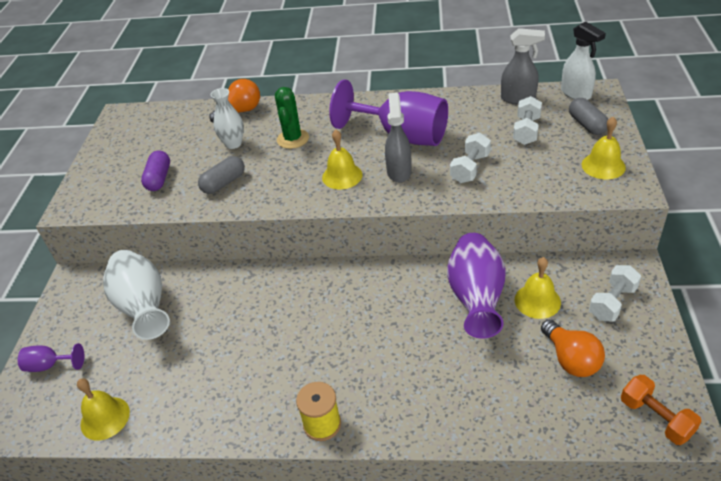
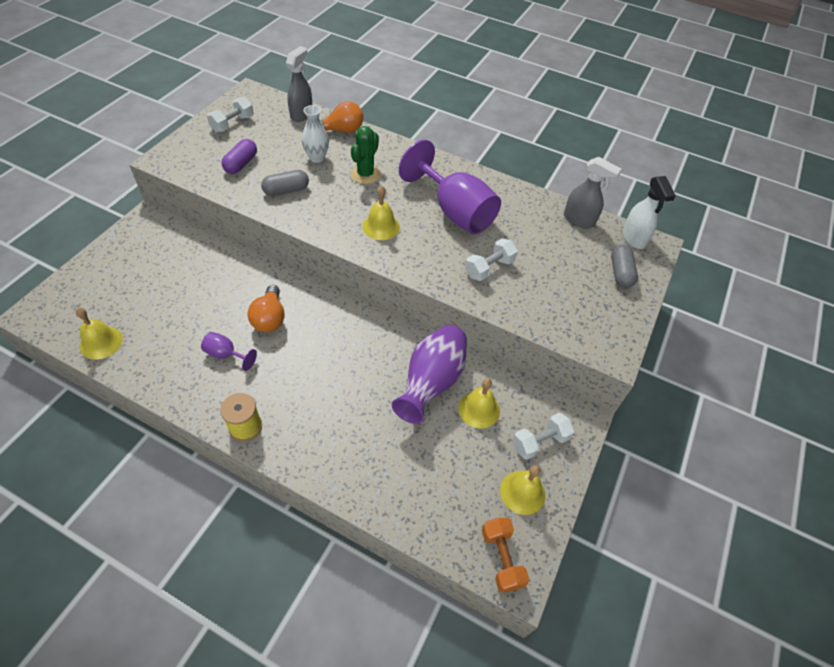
camera: 15 degrees right, 10 degrees up
purple goblet [18,343,84,372] -> purple goblet moved to [201,332,257,371]
white vase [103,250,170,340] -> none
grey spray bottle [385,93,412,183] -> grey spray bottle moved to [286,46,312,122]
white dumbbell [513,96,542,145] -> white dumbbell moved to [207,97,254,133]
orange light bulb [541,320,605,377] -> orange light bulb moved to [248,285,285,332]
yellow bell [581,117,626,179] -> yellow bell moved to [500,465,545,515]

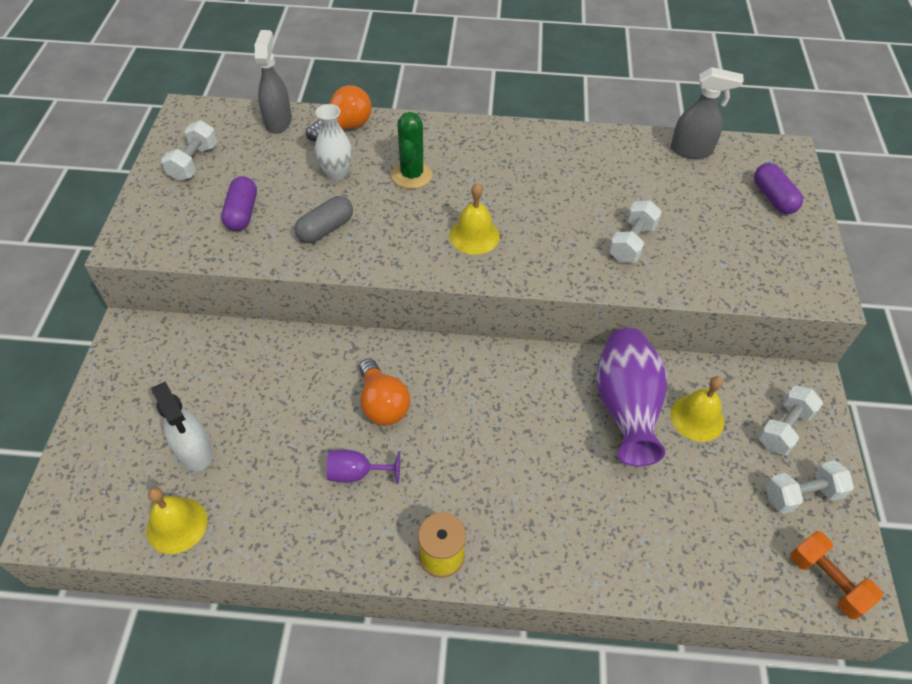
camera: 20 degrees left, 0 degrees up
purple goblet [399,139,501,234] -> none
yellow bell [500,465,545,515] -> white dumbbell [765,460,854,514]
grey capsule [611,245,638,288] -> purple capsule [754,163,803,214]
white spray bottle [623,176,676,249] -> white spray bottle moved to [152,382,212,471]

